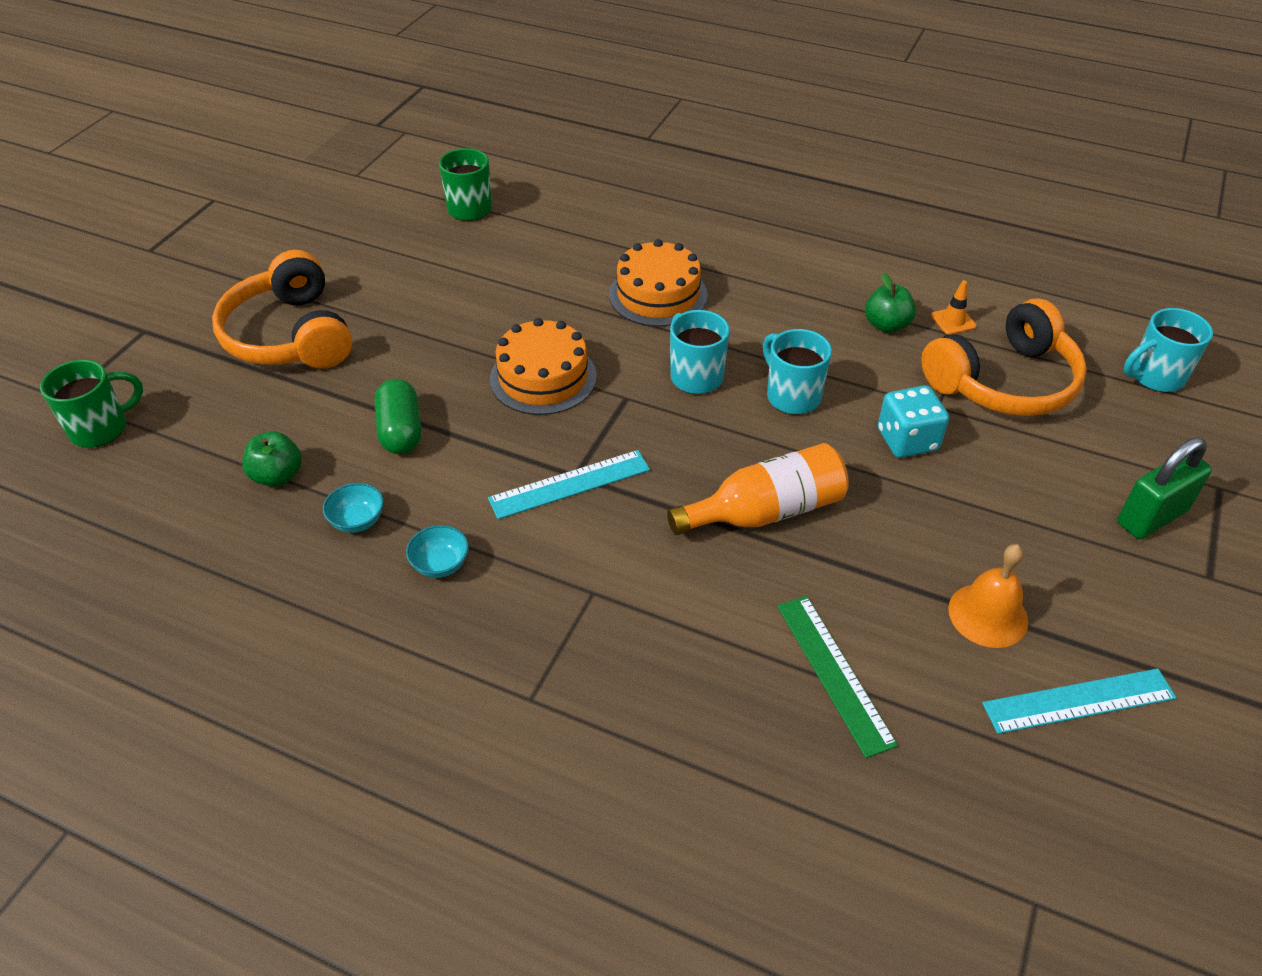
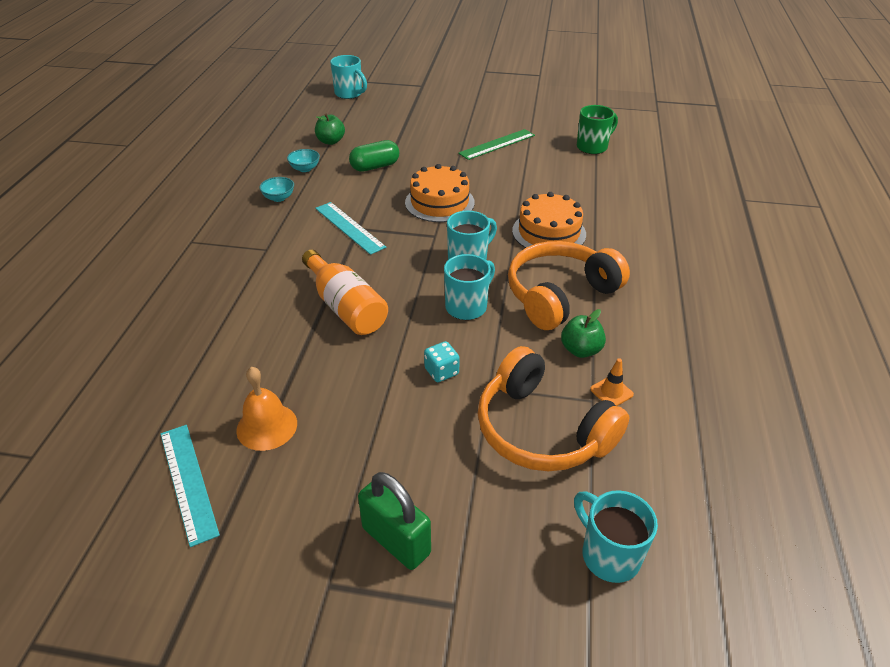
camera: 75 degrees right, 5 degrees down
green mug [40,360,143,448] -> turquoise mug [330,55,367,99]
orange headphones [212,250,352,369] -> orange headphones moved to [508,241,630,330]
green ruler [777,596,898,758] -> green ruler moved to [458,129,535,160]
turquoise dice [878,385,949,458] -> turquoise dice [424,341,460,382], size x0.66

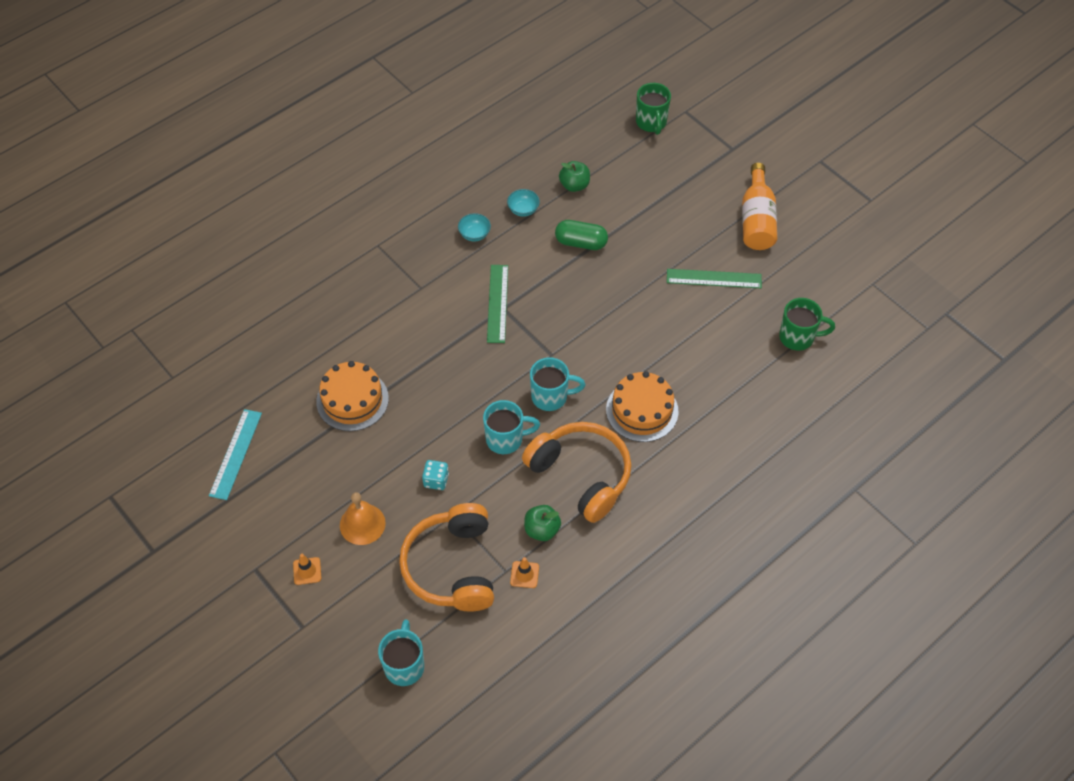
camera: 40 degrees right, 15 degrees up
orange bell [236,367,297,451] -> orange bell moved to [340,492,386,545]
orange bottle [302,250,388,335] -> orange bottle moved to [742,163,777,250]
turquoise ruler [315,202,386,255] -> green ruler [487,265,508,343]
turquoise mug [330,55,367,99] -> green mug [636,83,671,135]
green padlock [358,472,431,570] -> orange traffic cone [293,554,321,585]
orange cake [405,164,475,222] -> orange cake moved to [316,361,389,431]
orange headphones [508,241,630,330] -> orange headphones turned 45 degrees clockwise [522,422,631,523]

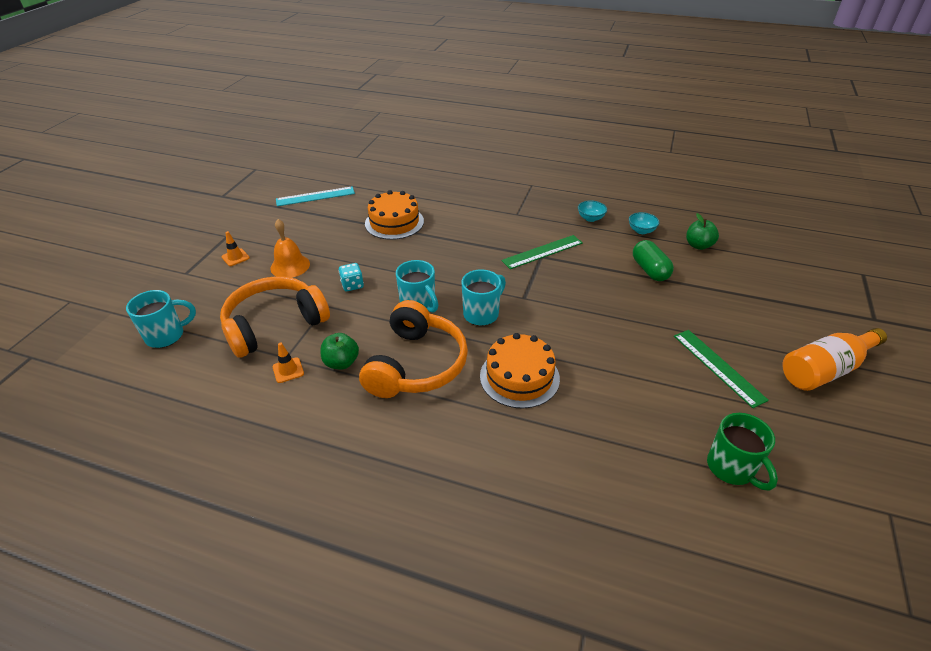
camera: 60 degrees right, 15 degrees down
turquoise mug [530,357,585,411] -> turquoise mug turned 105 degrees counterclockwise [461,269,506,326]
green mug [636,83,671,135] -> none

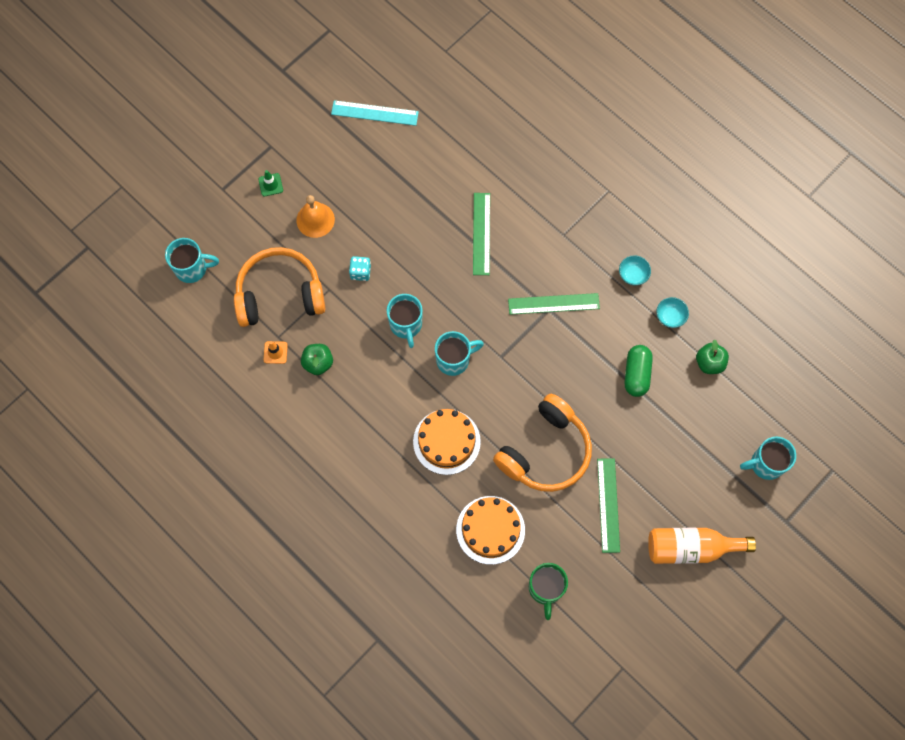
camera: 25 degrees right, 30 degrees up
orange traffic cone [222,231,250,266] -> green traffic cone [258,170,283,196]
orange headphones [359,300,468,398] -> orange headphones moved to [493,394,592,492]
orange cake [365,190,424,240] -> orange cake moved to [456,496,525,565]
none -> green ruler [473,193,490,275]
none -> turquoise mug [740,437,796,480]

